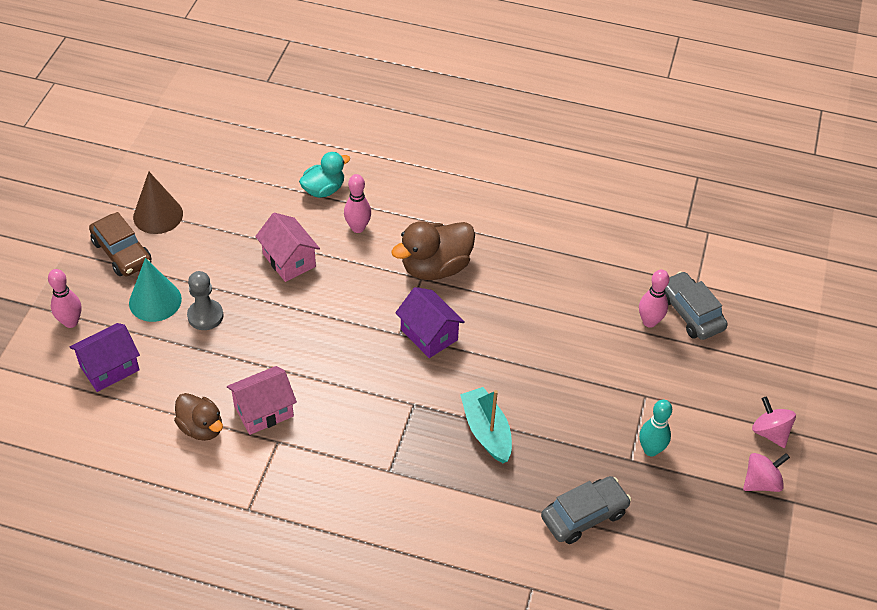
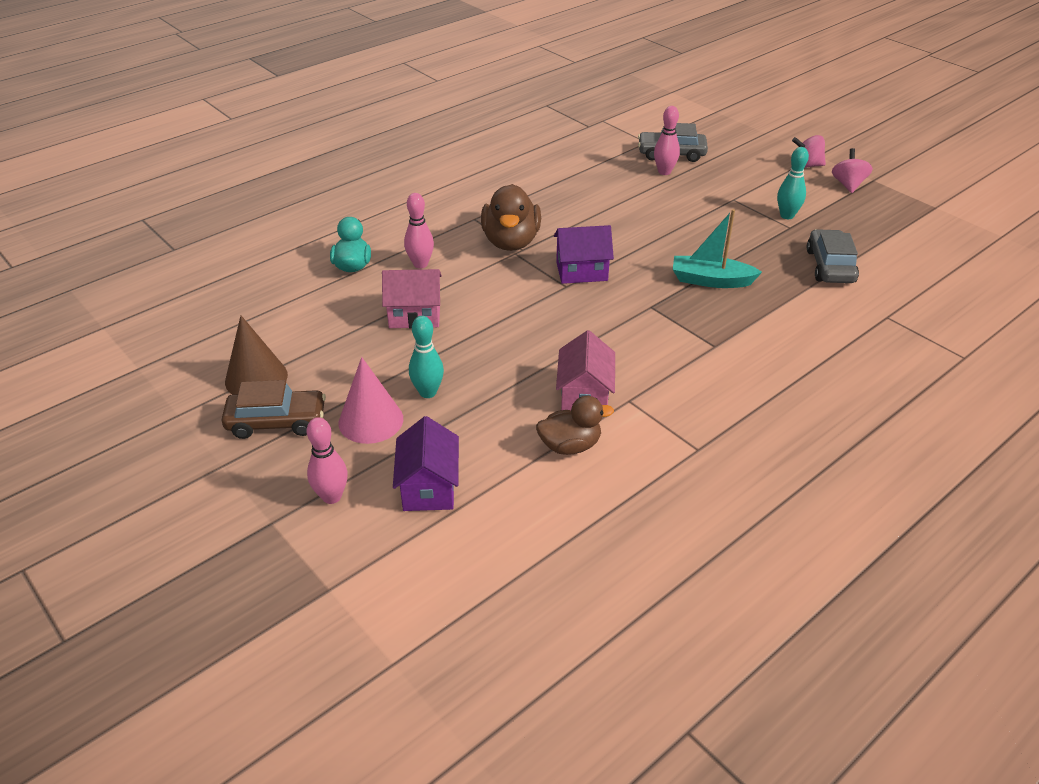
camera: 55 degrees left, 10 degrees down
turquoise cone [129,258,182,322] -> pink cone [338,357,403,444]
grey pawn [187,271,224,330] -> turquoise bowling pin [409,316,444,398]

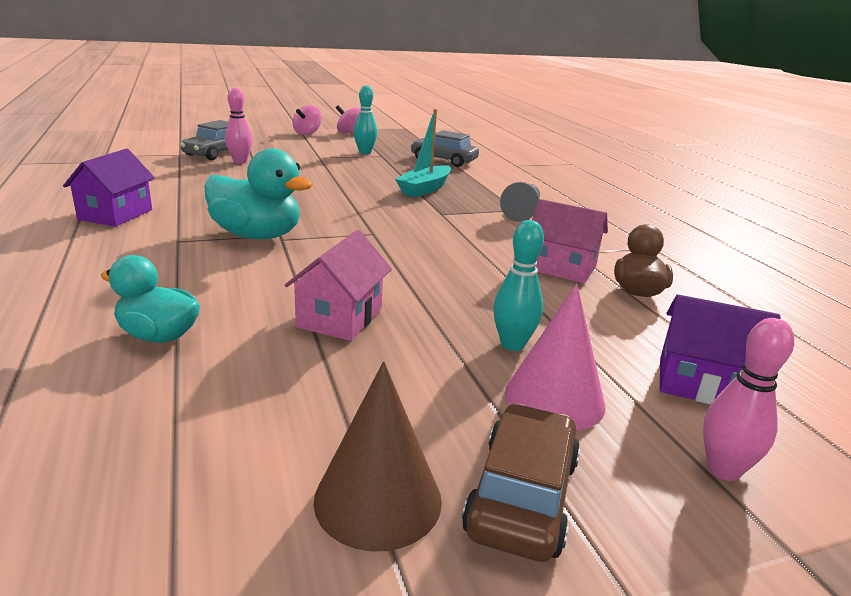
camera: 70 degrees left, 15 degrees down
pink bowling pin [404,193,434,269] -> none
brown duck [481,184,541,251] -> turquoise duck [205,149,313,239]
purple house [554,225,614,284] -> purple house moved to [63,149,155,227]
none -> grey pawn [500,182,540,222]

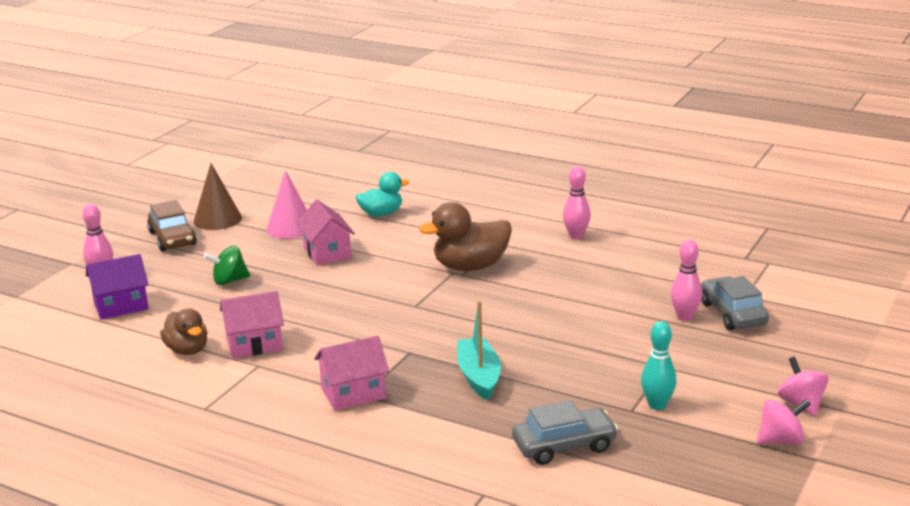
camera: 140 degrees right, 0 degrees up
purple house [63,149,155,227] -> pink bowling pin [563,166,591,239]
turquoise duck [205,149,313,239] -> brown duck [419,202,512,271]
turquoise bowling pin [493,220,544,351] -> green spinning top [204,246,250,285]
grey pawn [500,182,540,222] -> pink house [314,336,389,411]
pink cone [505,284,605,431] -> pink cone moved to [266,170,307,239]

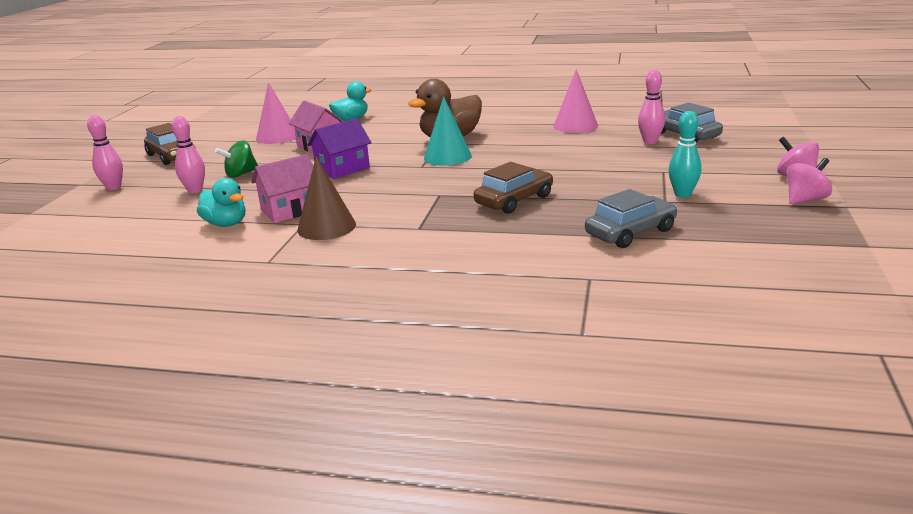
camera: 15 degrees left, 0 degrees up
purple house [86,254,149,320] -> purple house moved to [308,118,372,179]
brown duck [160,309,208,355] -> turquoise duck [197,178,245,227]
brown cone [194,163,242,230] -> brown cone moved to [297,156,356,240]
pink house [314,336,389,411] -> none
turquoise boat [457,300,501,400] -> brown car [474,162,553,214]
pink bowling pin [563,166,591,239] -> pink bowling pin moved to [172,116,205,193]
none -> turquoise cone [424,96,472,165]
none -> pink cone [553,69,598,133]

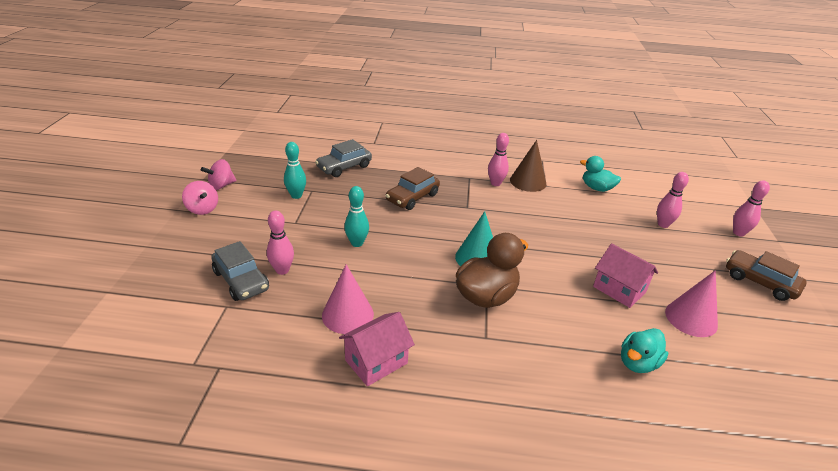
camera: 170 degrees right, 10 degrees up
green spinning top [215,140,258,178] -> none
pink house [251,154,313,223] -> pink house moved to [339,312,415,386]
purple house [308,118,372,179] -> none
none -> turquoise bowling pin [344,186,369,247]
none -> pink bowling pin [488,133,509,186]

